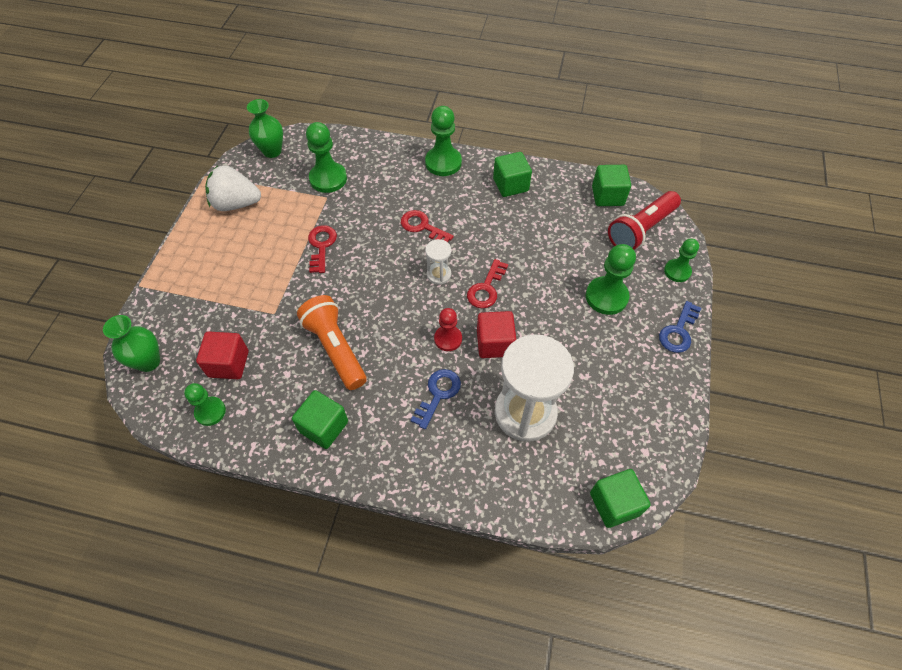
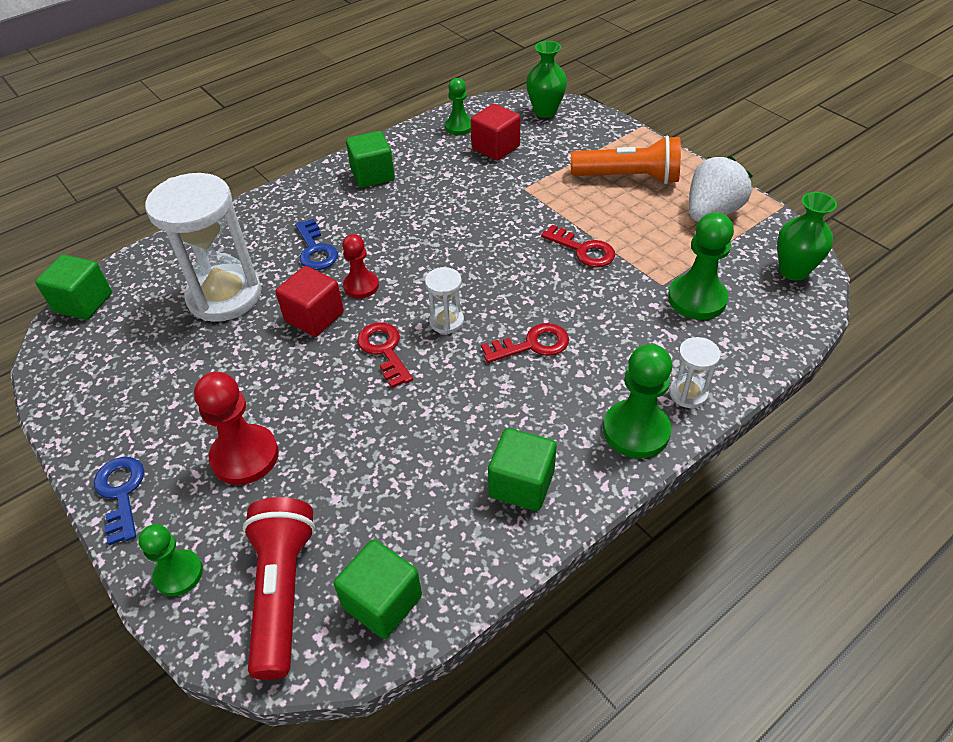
camera: 130 degrees right, 10 degrees down
orange flashlight [297,295,367,390] -> orange flashlight moved to [571,136,681,184]
green pawn [586,244,636,315] -> red pawn [194,372,279,485]
none -> white hourglass [669,337,721,408]

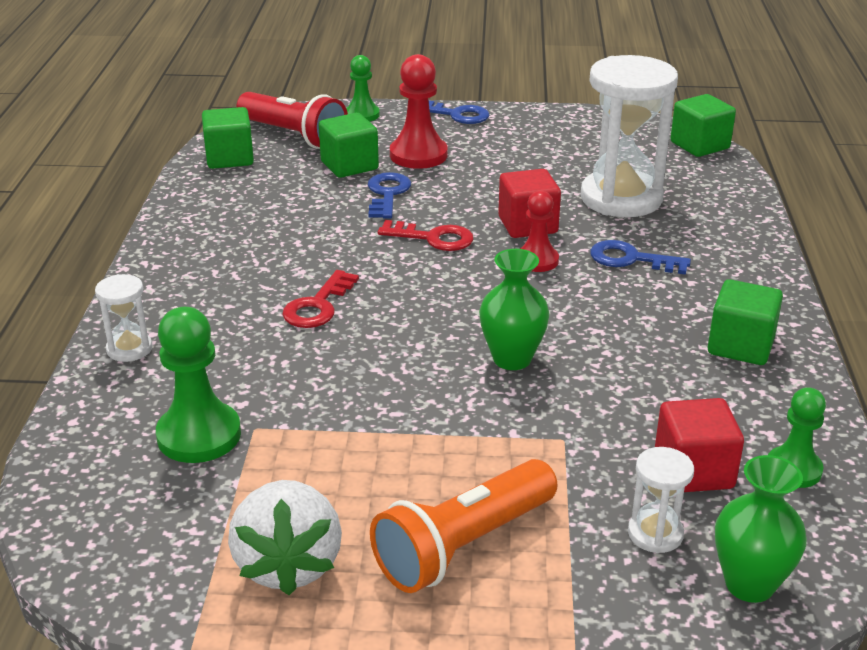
camera: 130 degrees right, 15 degrees down
white hourglass [425,267,464,334] -> white hourglass moved to [628,447,694,553]
green cube [488,428,556,511] -> green cube moved to [319,113,379,178]
red key [541,224,615,267] -> none
green pawn [603,344,672,458] -> none
green vase [777,192,837,280] -> green vase moved to [479,249,550,370]
none -> blue key [368,172,411,219]

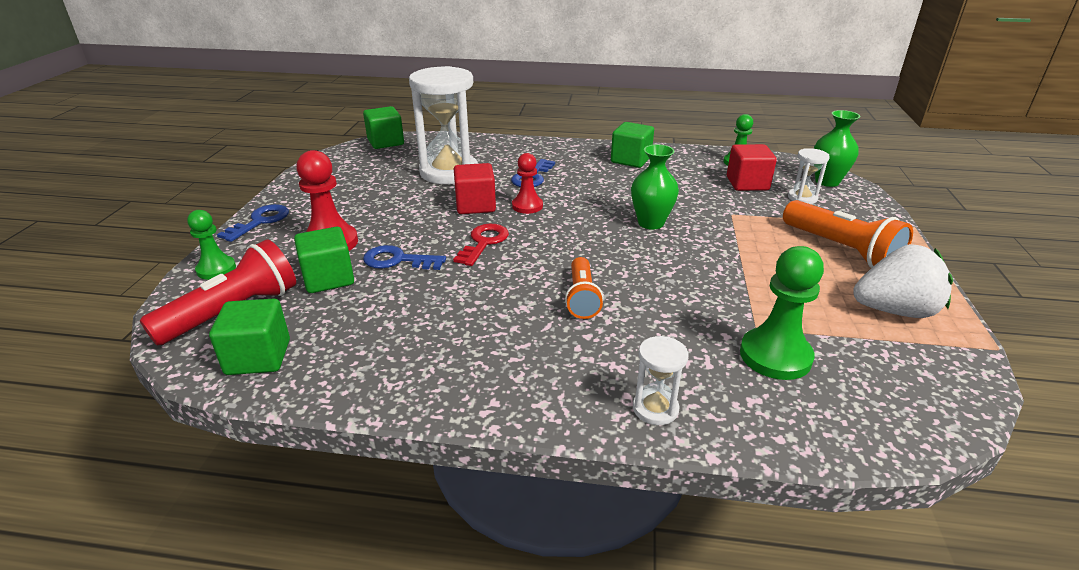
camera: 85 degrees left, 0 degrees up
red key [282,270,359,328] -> orange flashlight [565,257,604,319]

